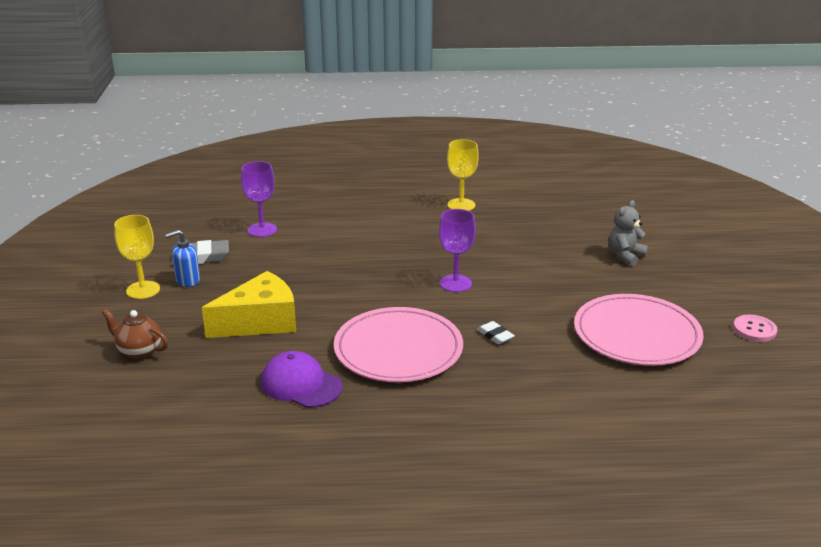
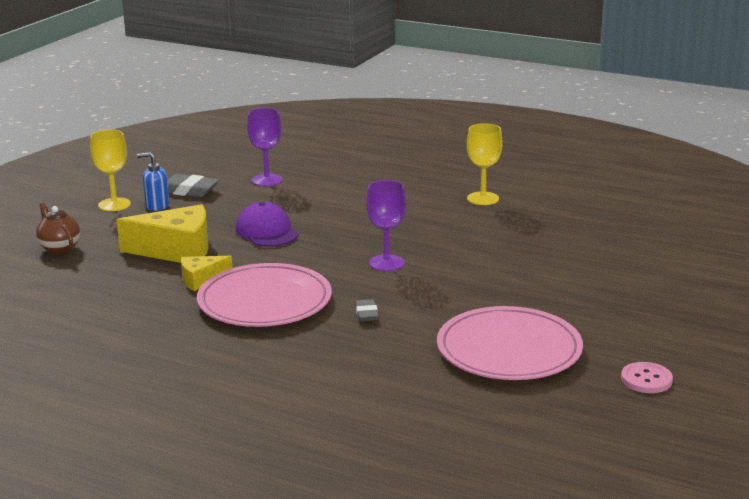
camera: 30 degrees right, 5 degrees down
purple cap [261,351,342,408] -> purple cap moved to [235,202,298,247]
white eraser [477,321,515,344] -> grey eraser [355,299,379,321]
grey teddy bear [609,200,648,266] -> none
none -> yellow cheese [181,256,232,291]

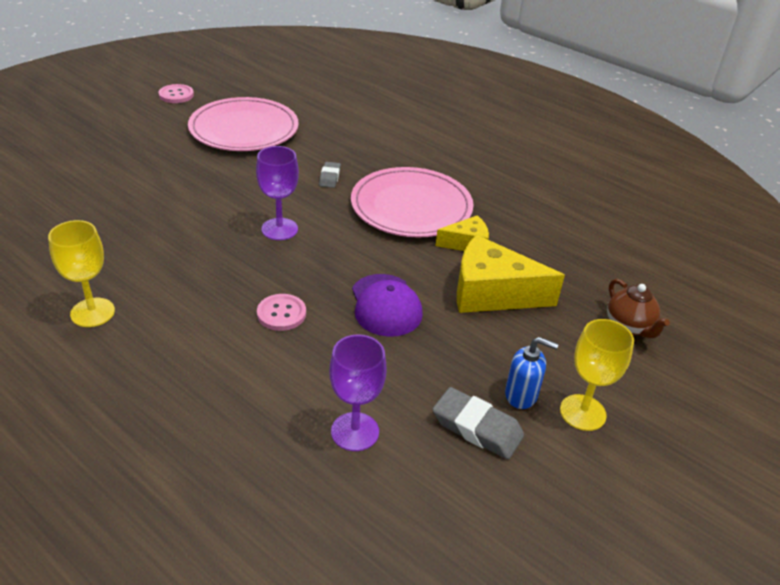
camera: 170 degrees left, 15 degrees up
none -> pink button [257,294,306,331]

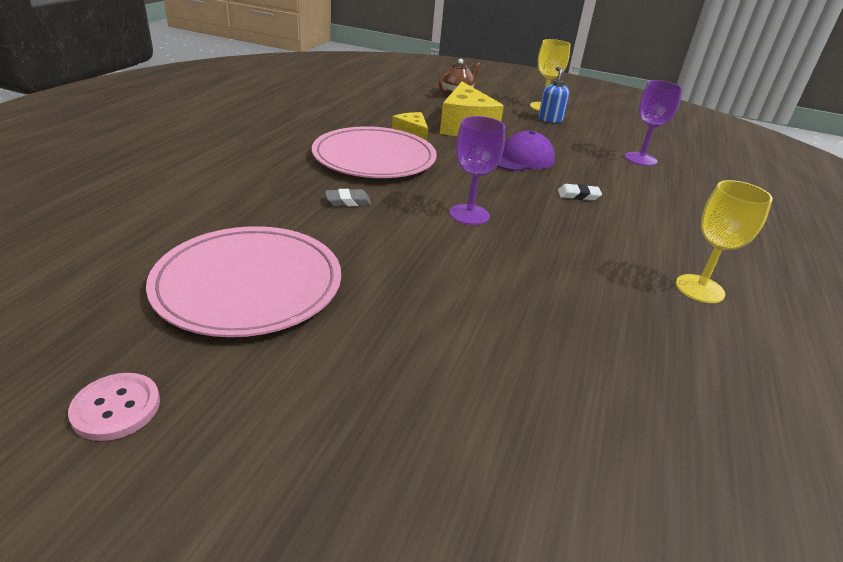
camera: 110 degrees left, 5 degrees down
pink button [257,294,306,331] -> white eraser [558,184,602,201]
grey eraser [432,387,524,459] -> none

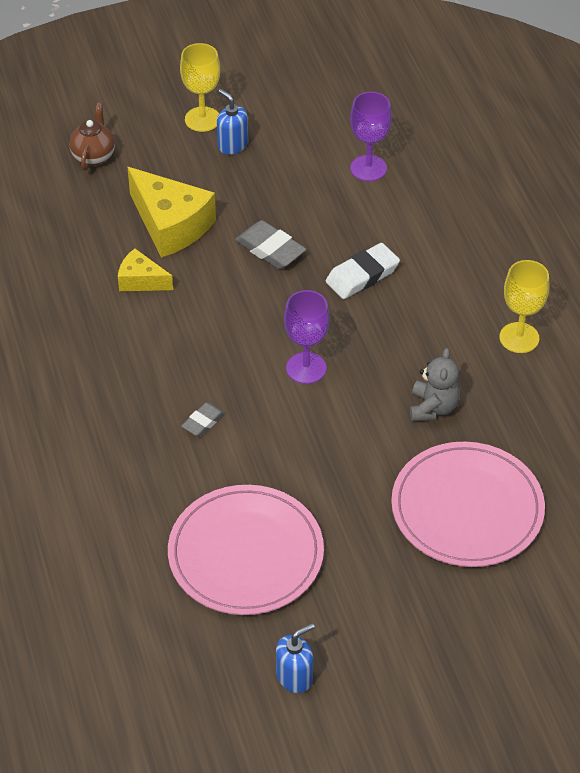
camera: 35 degrees left, 15 degrees up
pink button [68,373,160,441] -> blue soap dispenser [276,623,315,693]
pink plate [312,126,437,178] -> pink plate moved to [391,442,545,567]
purple cap [497,130,555,171] -> grey eraser [235,220,306,269]
white eraser [558,184,602,201] -> white eraser [326,243,400,299], size x1.69
none -> grey teddy bear [410,348,460,422]

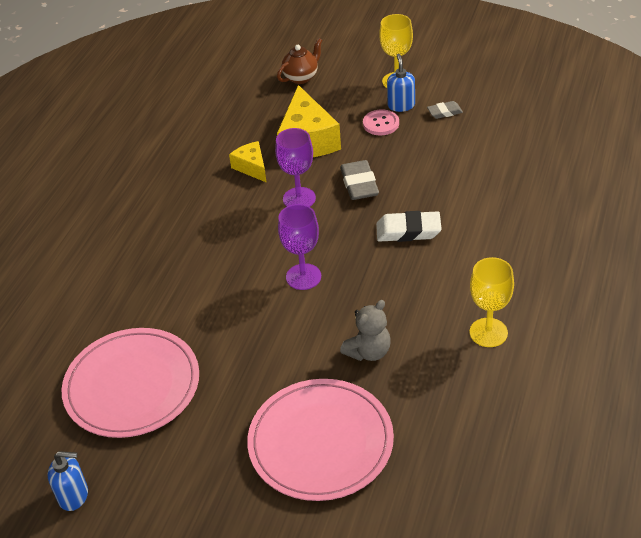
camera: 40 degrees right, 5 degrees down
grey eraser [181,402,225,436] -> grey eraser moved to [427,101,463,119]
purple goblet [350,92,392,181] -> purple goblet moved to [275,128,316,207]
none -> pink button [363,110,399,135]

